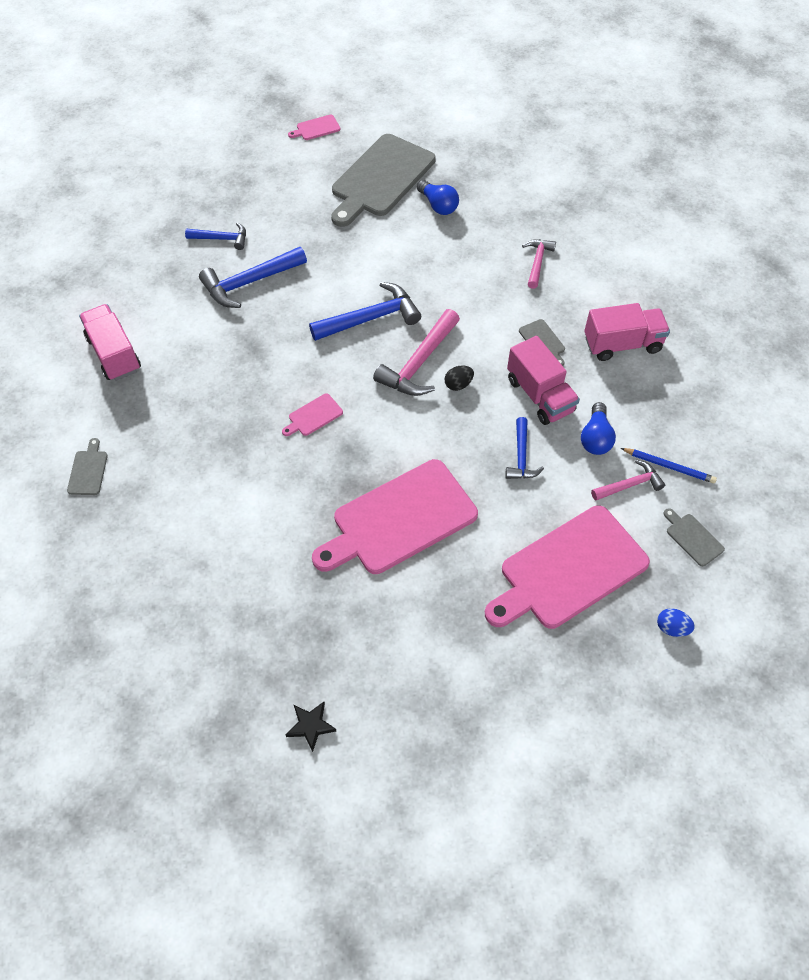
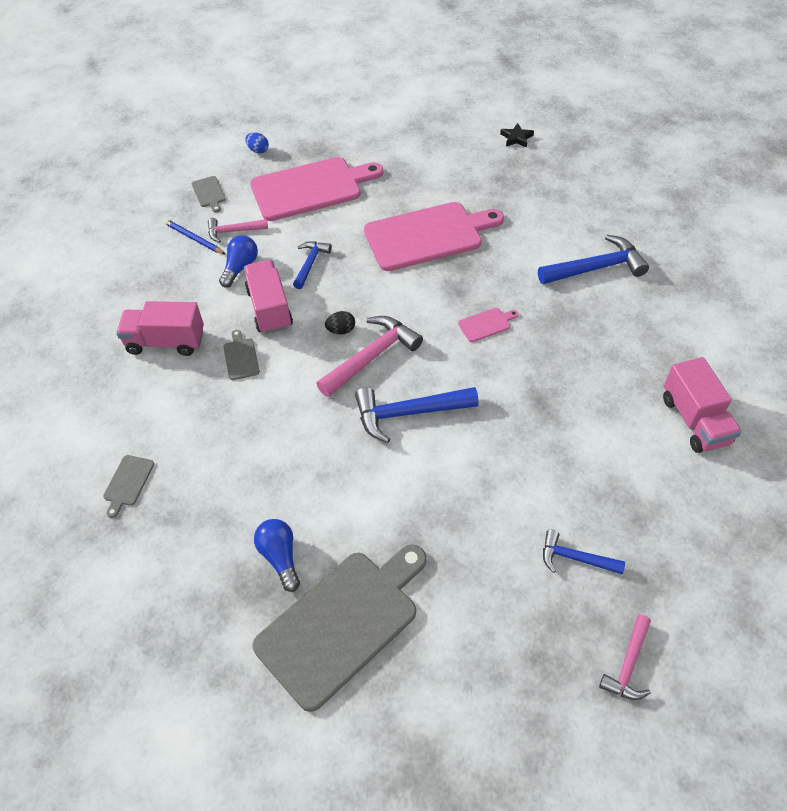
camera: 165 degrees left, 5 degrees down
grey cutting board [67,438,108,495] -> grey cutting board moved to [103,455,154,518]
blue hammer [199,247,307,308] -> blue hammer moved to [538,235,649,284]
pink cutting board [288,115,341,140] -> none
pink hammer [522,239,556,289] -> pink hammer moved to [599,614,651,700]

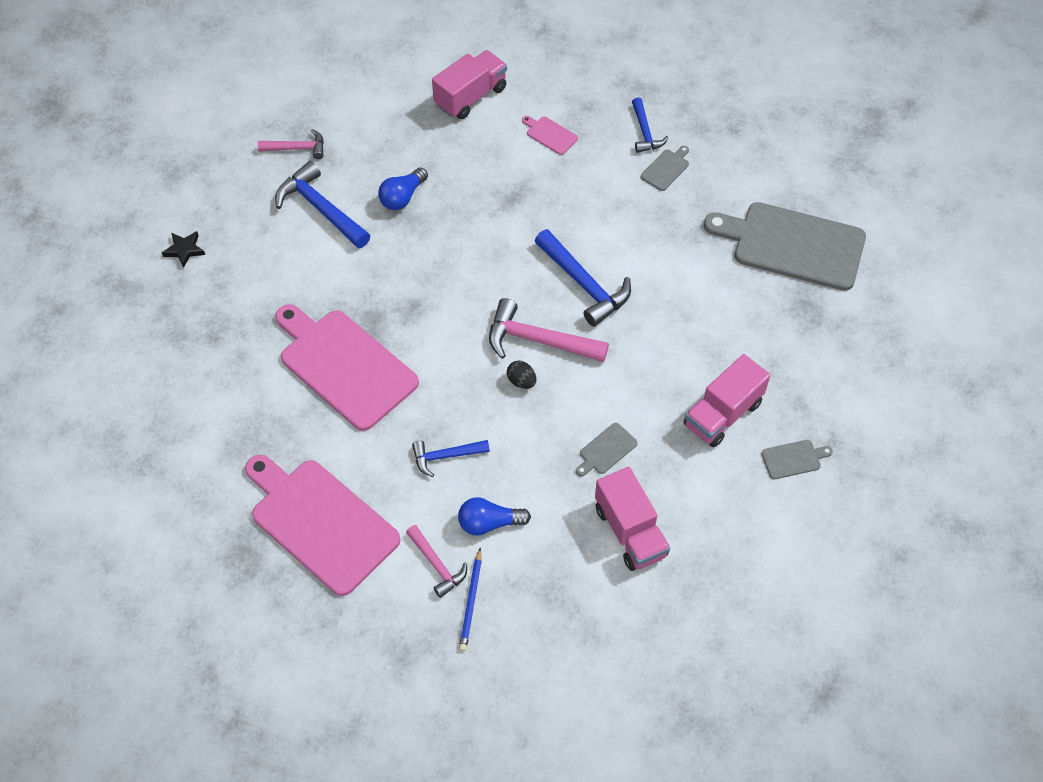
camera: 120 degrees left, 5 degrees up
grey cutting board [191,176,226,213] -> grey cutting board moved to [641,146,689,191]
pink truck [244,260,293,334] -> pink truck moved to [684,354,770,447]
blue egg [245,132,269,154] -> none
blue light bulb [254,519,300,592] -> blue light bulb moved to [378,168,428,210]
pink cutting board [458,308,519,342] -> pink cutting board moved to [522,116,578,155]
black star [500,123,534,148] -> black star moved to [162,231,205,268]
pink hammer [599,614,651,700] -> pink hammer moved to [258,129,324,159]

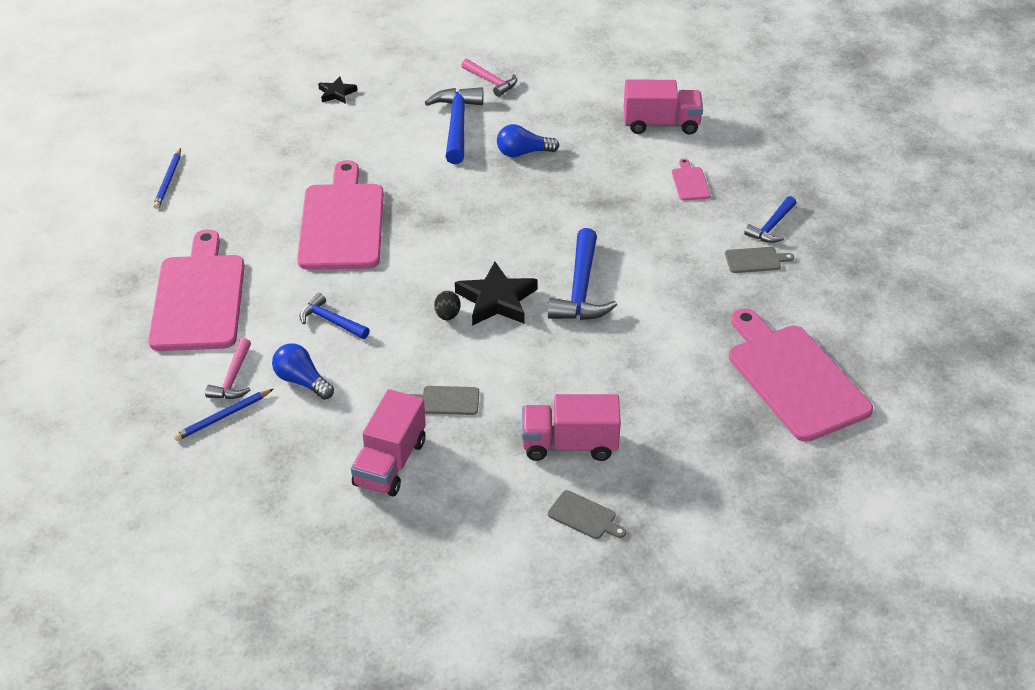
camera: 45 degrees right, 15 degrees down
pink hammer [489,298,609,362] -> black star [455,262,537,326]
grey cutting board [704,202,866,291] -> pink cutting board [729,308,873,442]
none -> blue pencil [153,148,181,209]

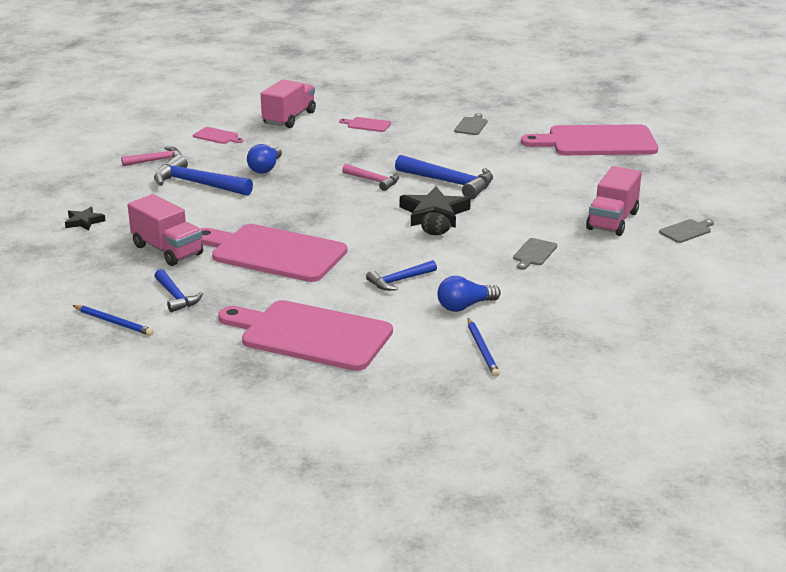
camera: 65 degrees left, 15 degrees down
pink hammer [205,338,251,399] -> pink hammer moved to [342,164,399,191]
pink truck [351,389,426,497] -> pink truck moved to [128,194,203,266]
blue hammer [744,196,796,243] -> blue hammer moved to [155,269,203,312]
none -> pink cutting board [193,127,244,144]

